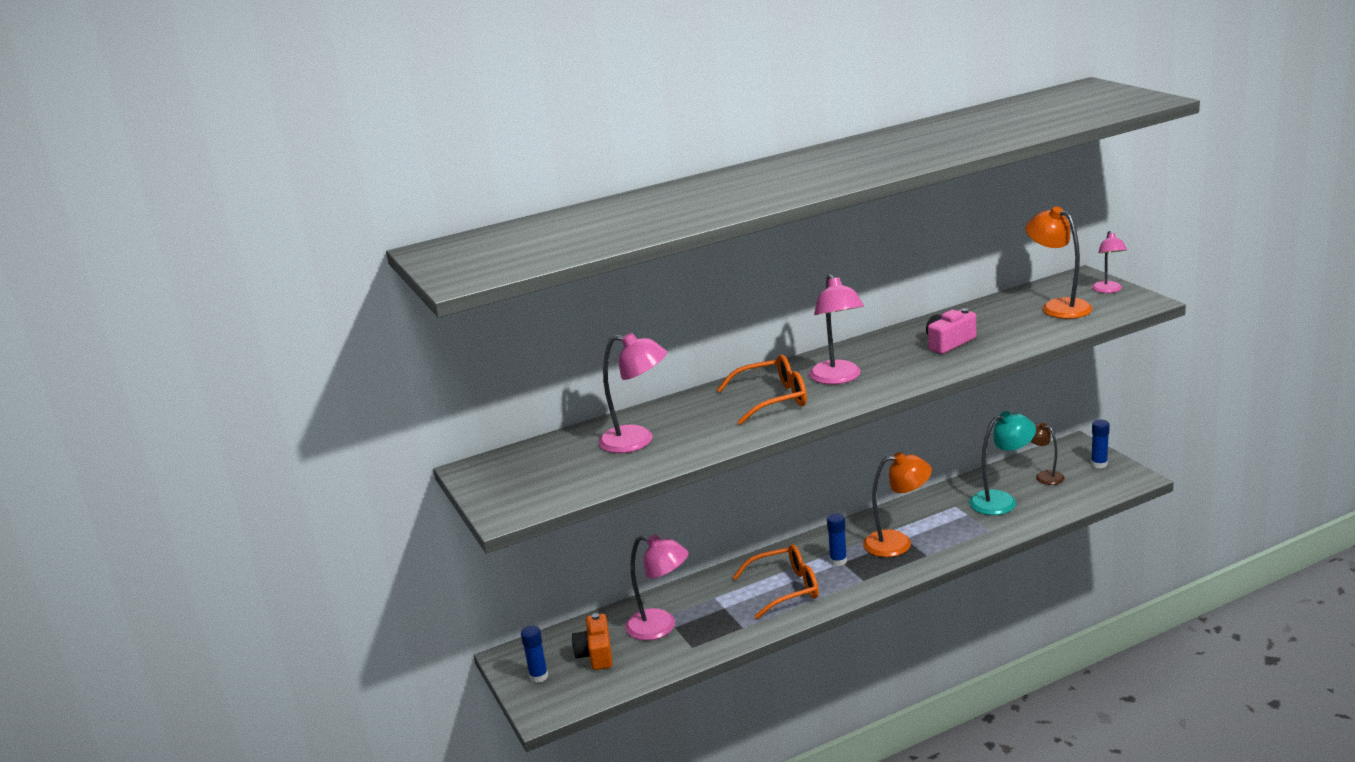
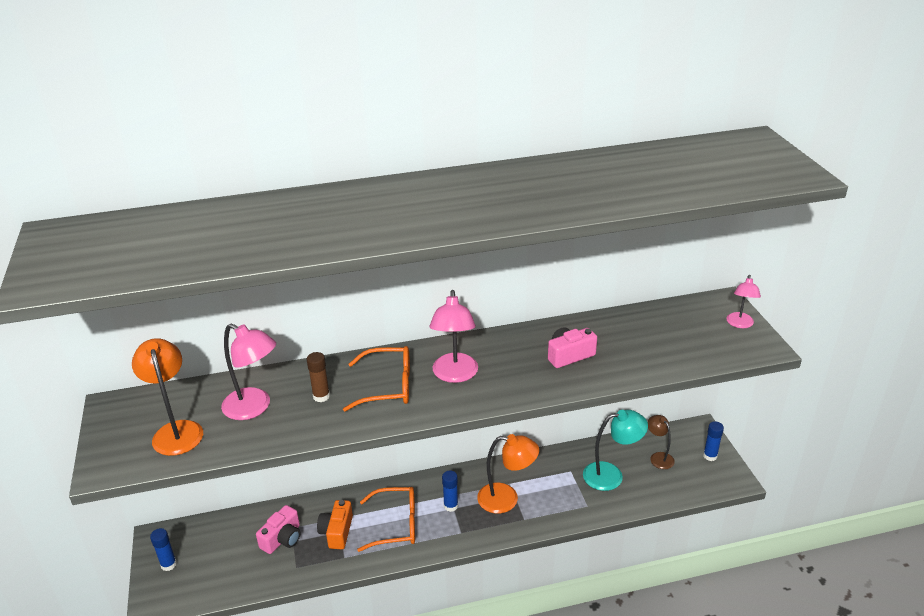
camera: 10 degrees right, 10 degrees up
orange camera [572,613,613,670] -> orange camera moved to [317,500,353,549]
pink lamp [625,534,689,641] -> pink camera [256,505,301,554]
orange lamp [1025,206,1093,319] -> orange lamp moved to [132,338,203,456]
none -> brown glue stick [307,352,330,402]

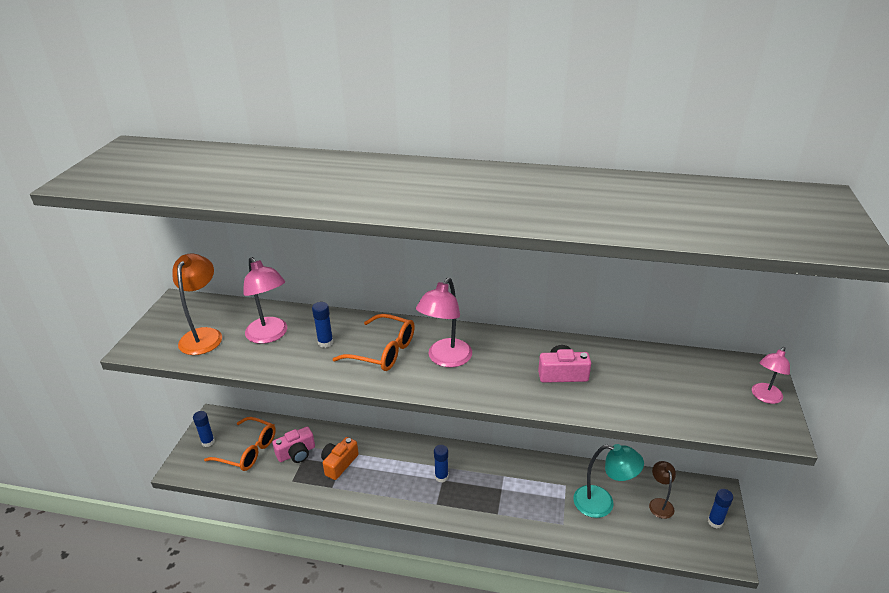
camera: 25 degrees right, 0 degrees up
brown glue stick [307,352,330,402] -> blue glue stick [312,302,333,348]
orange glasses [357,487,415,552] -> orange glasses moved to [204,417,276,471]
orange lamp [477,434,539,514] -> none

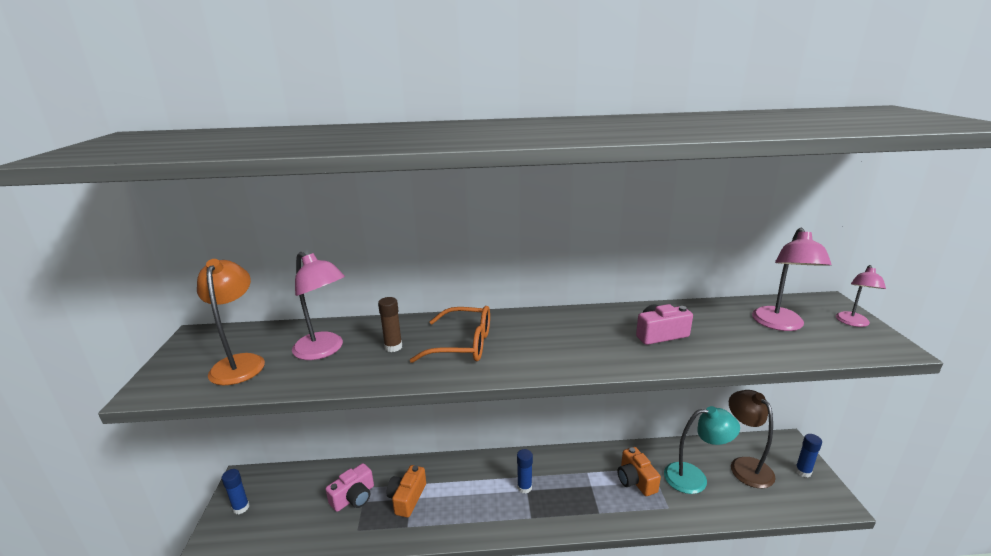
camera: 15 degrees left, 10 degrees down
orange glasses [204,417,276,471] -> none
blue glue stick [312,302,333,348] -> brown glue stick [378,297,402,352]
pink lamp [416,278,472,367] -> pink lamp moved to [752,228,832,331]
brown lamp [649,461,676,519] -> brown lamp [729,390,776,488], size x1.63
none -> orange camera [618,447,661,496]

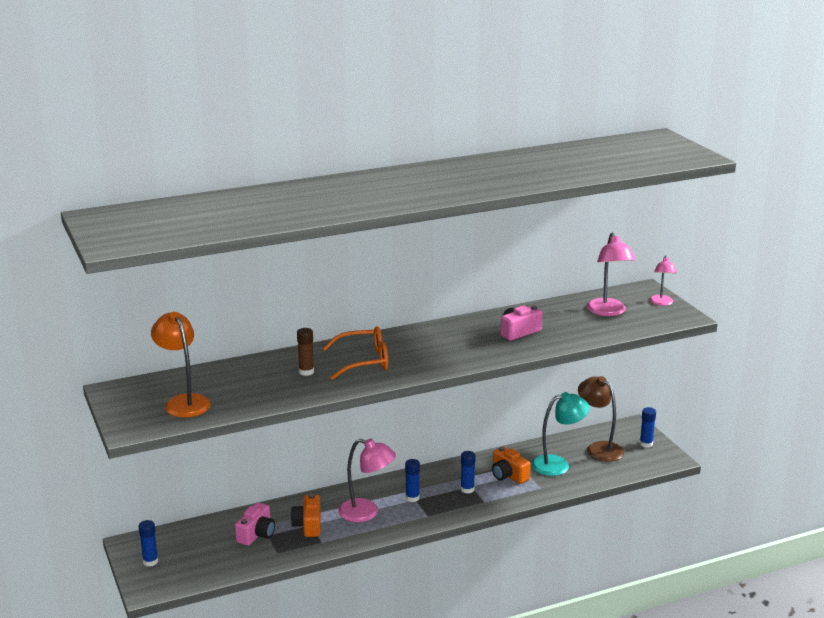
camera: 20 degrees left, 0 degrees up
pink lamp [292,252,345,360] -> pink lamp moved to [338,439,396,522]
none -> blue glue stick [461,451,475,494]

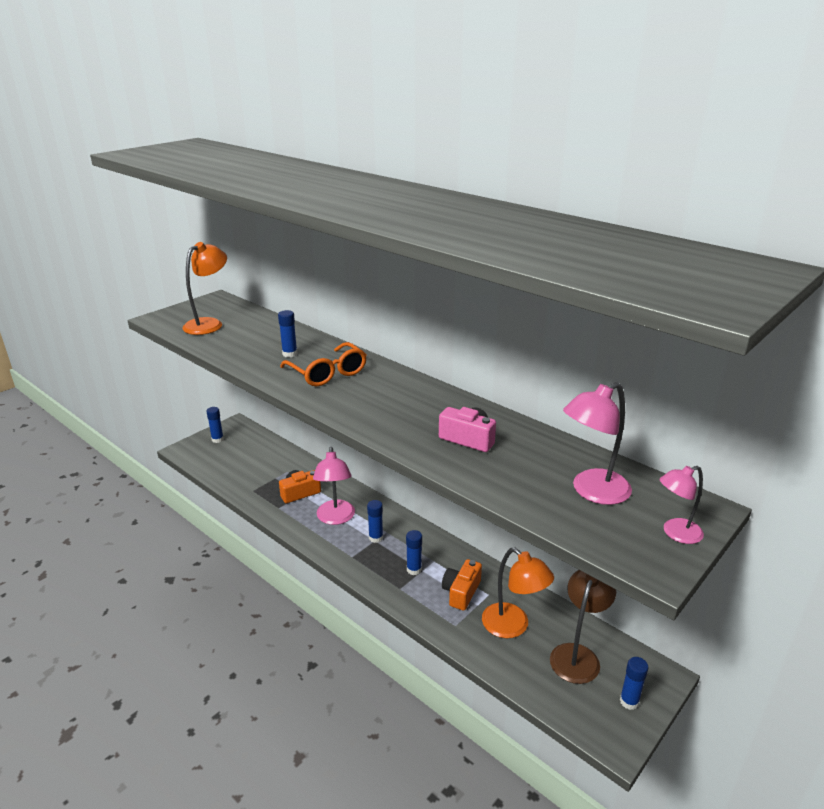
camera: 65 degrees right, 5 degrees up
pink camera [235,502,275,546] -> none
brown glue stick [297,328,314,376] -> blue glue stick [278,310,297,358]
turquoise lamp [531,392,590,476] -> orange lamp [482,548,554,638]

